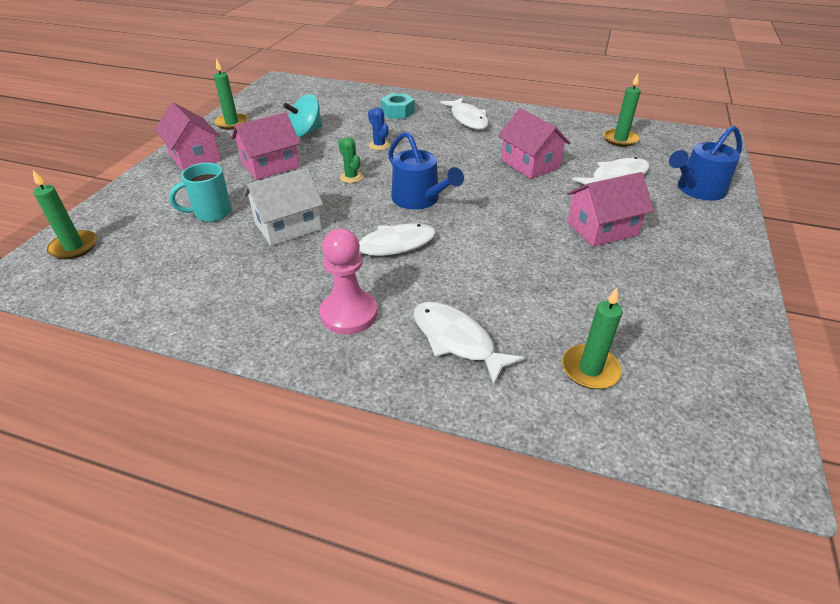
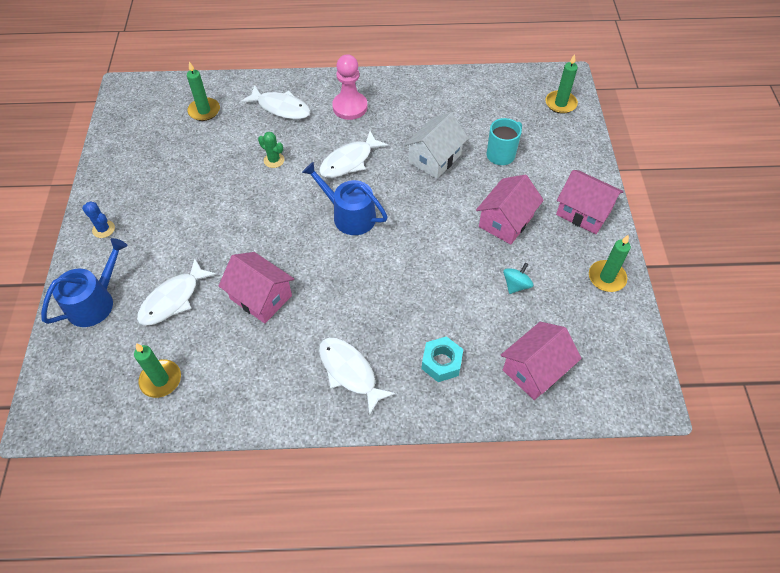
camera: 160 degrees right, 15 degrees up
turquoise spinning top [283,94,322,137] -> turquoise spinning top [503,263,533,294], size x0.66
green cactus [338,137,363,183] -> green cactus moved to [258,132,284,168]
blue cactus [368,107,390,150] -> blue cactus moved to [82,201,115,238]
pink house [567,172,654,247] -> pink house moved to [501,322,582,400]

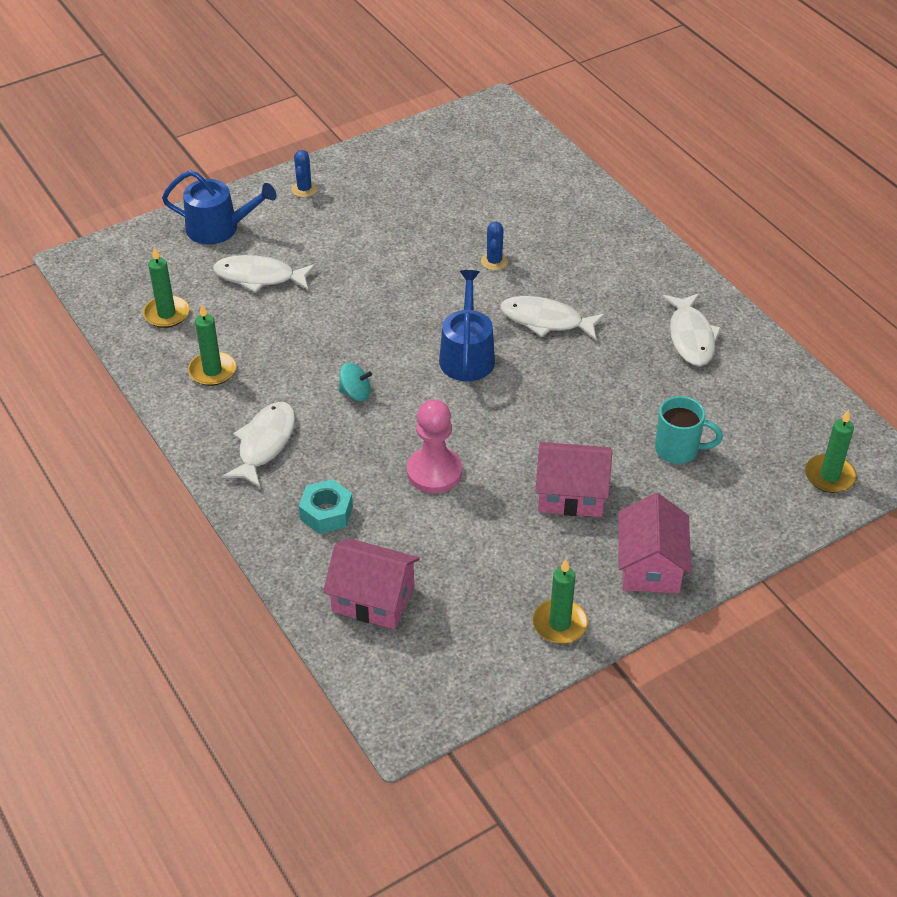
camera: 60 degrees right, 10 degrees down
green candle [187,62,220,121] -> green candle moved to [188,304,236,386]
pink house [218,252,294,323] -> none
white fish [241,85,311,119] -> white fish moved to [663,293,721,366]
green cactus [258,132,284,168] -> blue cactus [481,221,508,270]
pink pawn [332,54,367,120] -> pink pawn moved to [407,399,462,493]
white house [404,113,469,179] -> none
turquoise spinning top [503,263,533,294] -> turquoise spinning top moved to [339,363,372,401]

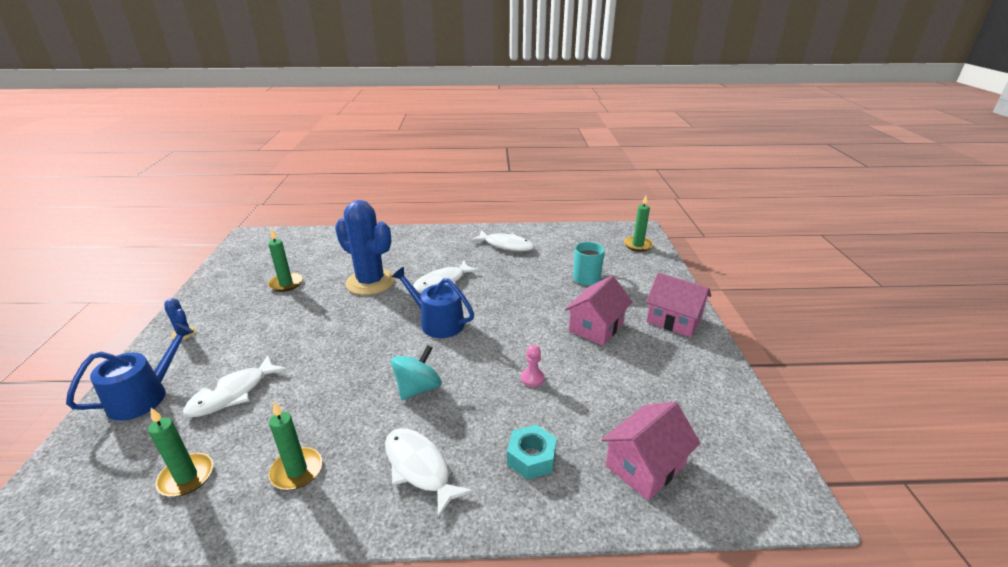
camera: 60 degrees left, 15 degrees down
turquoise spinning top [339,363,372,401] -> turquoise spinning top [391,345,442,400], size x1.51
pink pawn [407,399,462,493] -> pink pawn [521,345,545,387], size x0.52
blue cactus [481,221,508,270] -> blue cactus [335,200,395,295], size x2.45
green candle [533,559,588,644] -> green candle moved to [268,228,303,292]

